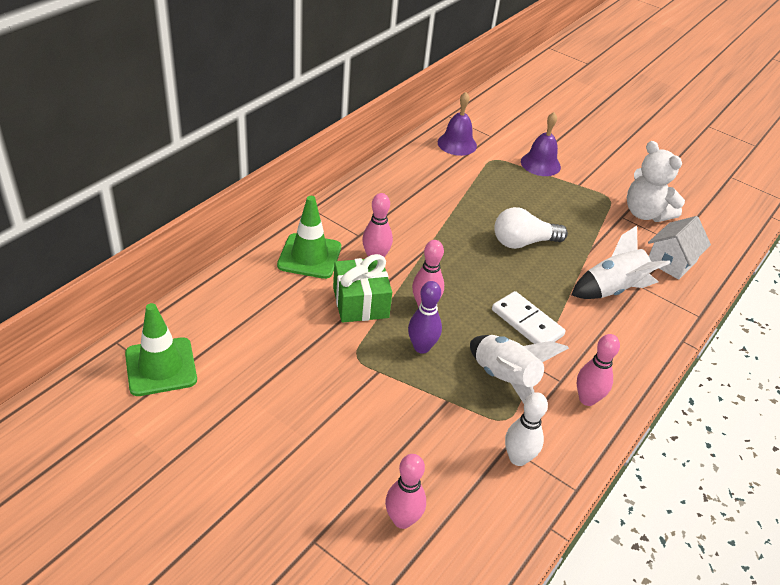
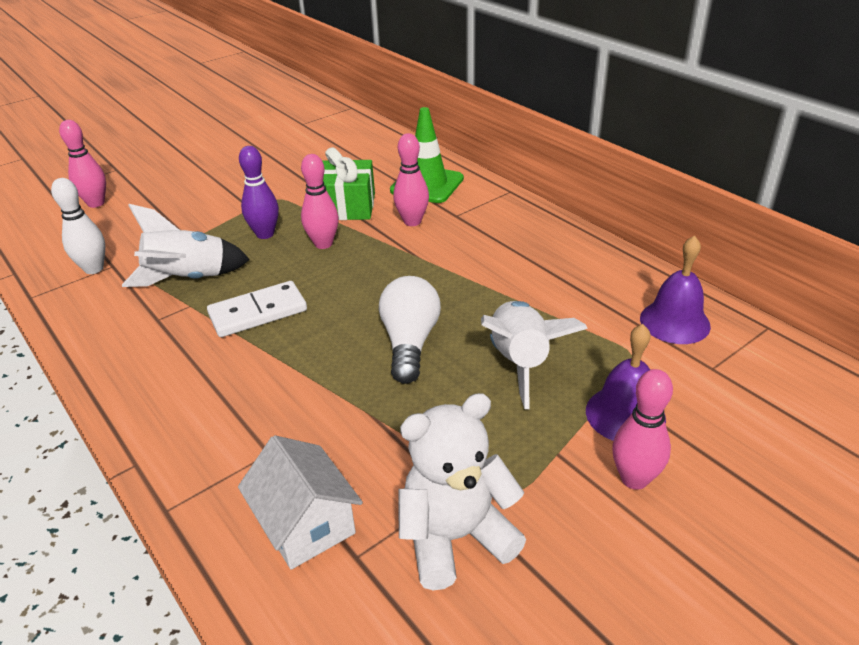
camera: 110 degrees right, 5 degrees down
green traffic cone [125,303,197,396] -> none
white rocket [571,226,671,299] -> white rocket moved to [481,301,588,409]
pink bowling pin [576,334,620,406] -> pink bowling pin moved to [612,369,673,490]

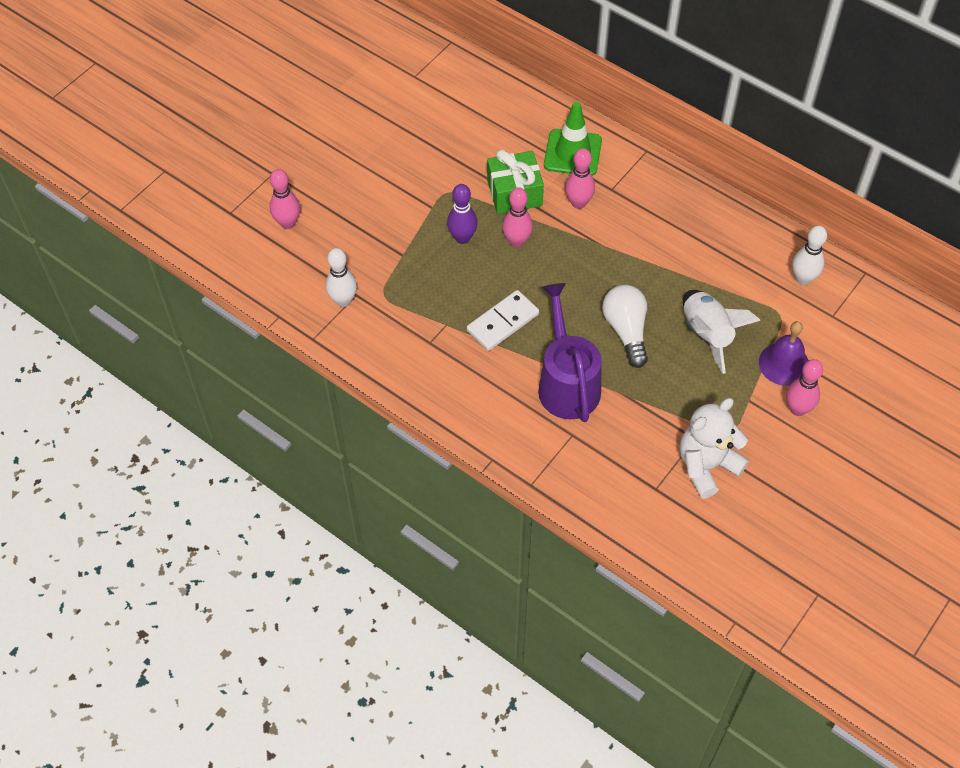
camera: 15 degrees left, 20 degrees up
white rocket [122,204,250,287] -> none
white house [238,435,363,570] -> none
purple bell [640,236,711,344] -> white bowling pin [792,226,827,285]
none -> purple watering can [538,283,602,422]

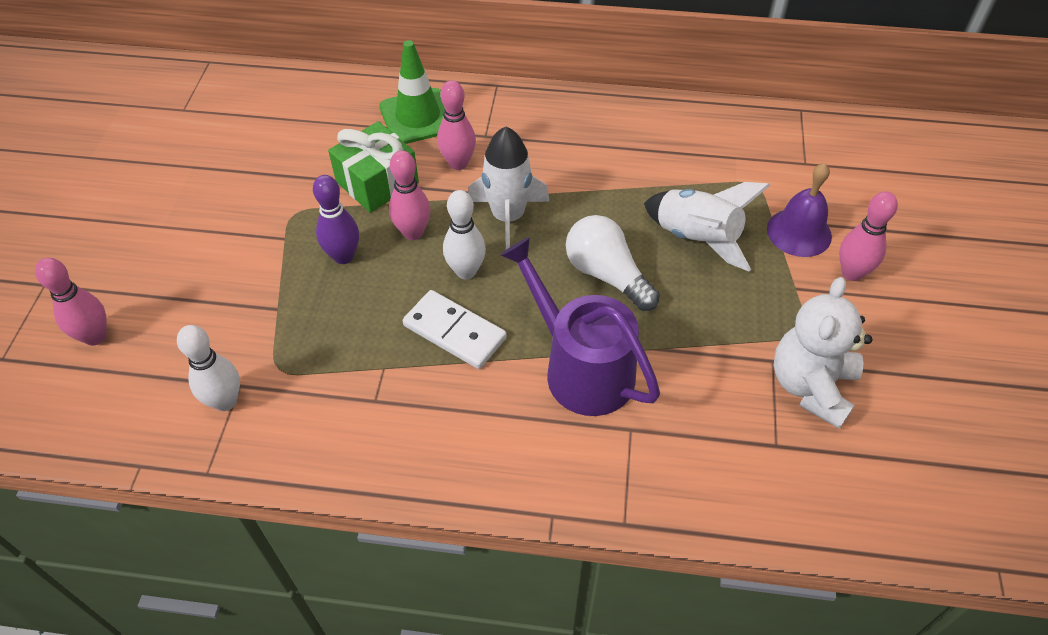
camera: 30 degrees left, 5 degrees down
white domino [467,290,539,351] -> white domino turned 75 degrees counterclockwise [403,290,507,369]
white bowling pin [792,226,827,285] -> white bowling pin moved to [443,190,486,279]
none -> white rocket [468,126,550,250]

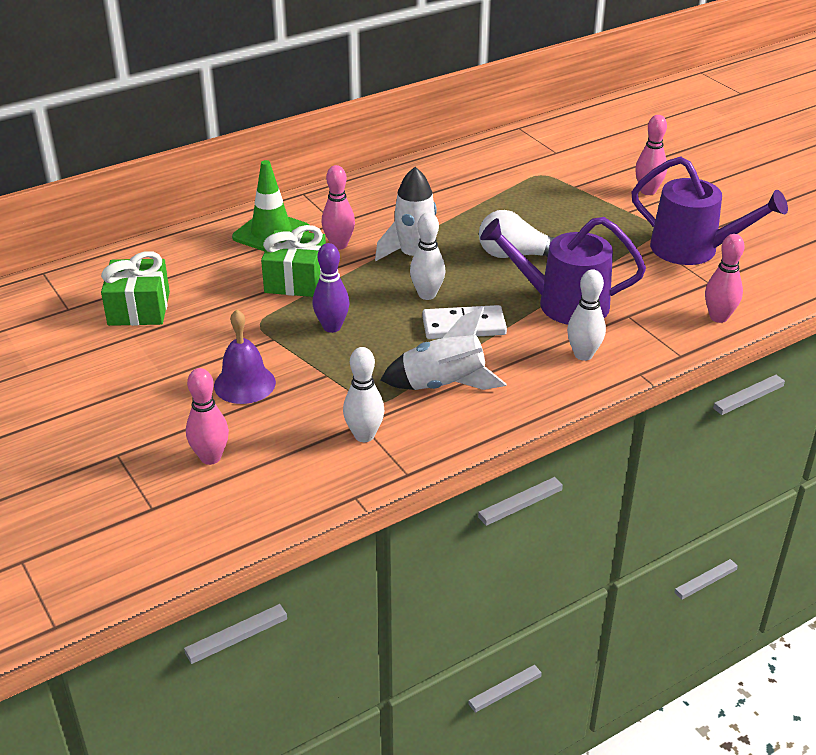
camera: 40 degrees left, 15 degrees down
pink bowling pin [389,150,430,240] -> pink bowling pin moved to [705,234,745,323]
white rocket [644,182,770,271] -> white rocket moved to [381,307,507,390]
purple bell [767,163,832,257] -> purple bell moved to [214,309,276,404]
white teddy bear [774,277,872,429] -> purple watering can [631,156,788,265]
none -> green gift [101,251,170,326]
none -> white bowling pin [567,269,606,361]

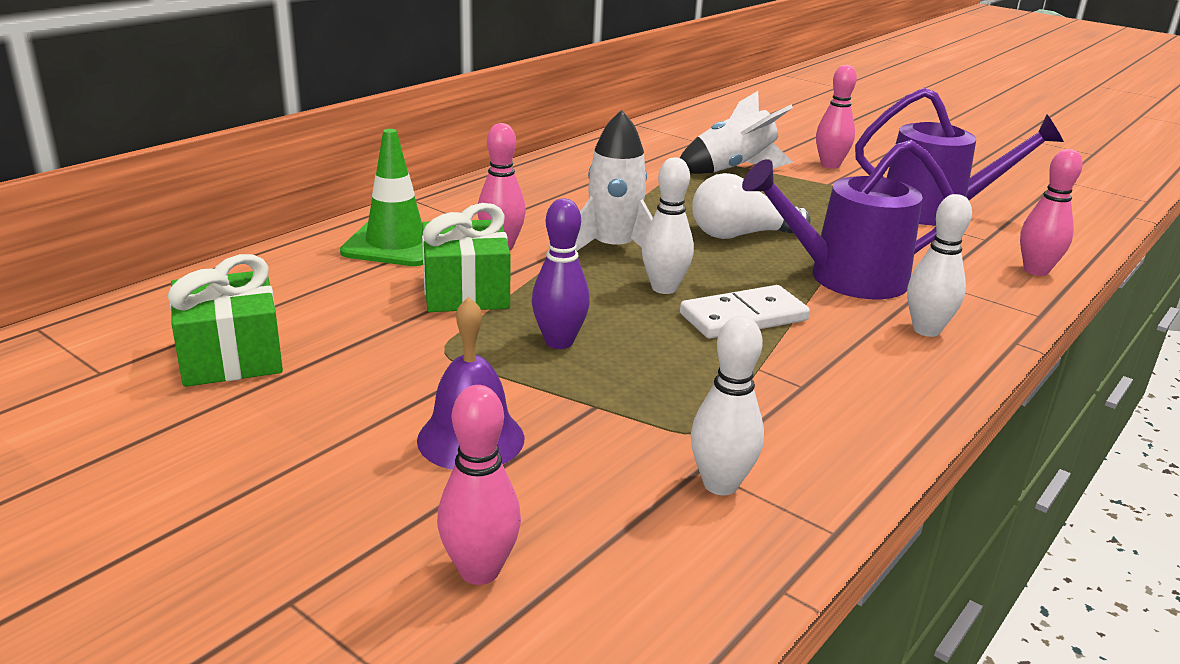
camera: 20 degrees left, 10 degrees down
white rocket [381,307,507,390] -> white rocket moved to [680,91,793,174]

